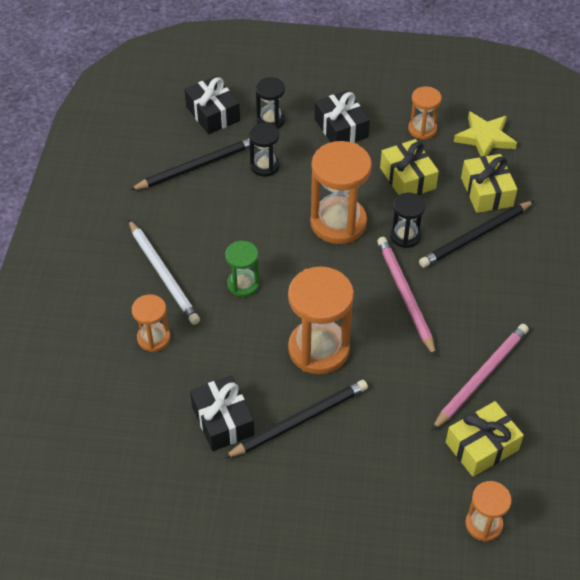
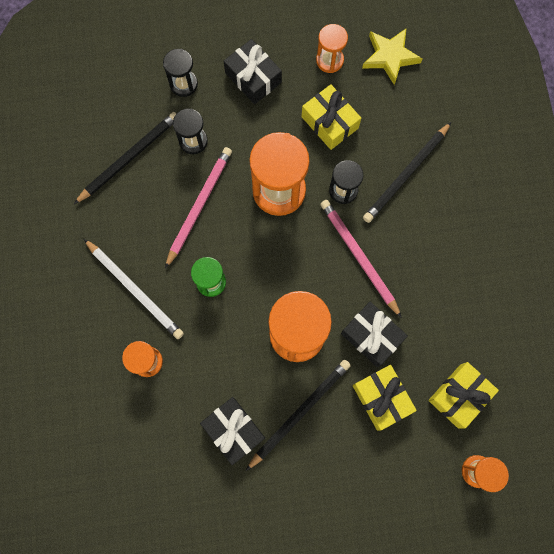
camera: 15 degrees left, 25 degrees up
black gift [184,76,240,134] -> black gift moved to [341,302,408,367]
pink pencil [432,324,529,430] -> pink pencil moved to [165,147,232,269]
yellow gift [461,154,517,213] -> yellow gift moved to [353,365,417,430]

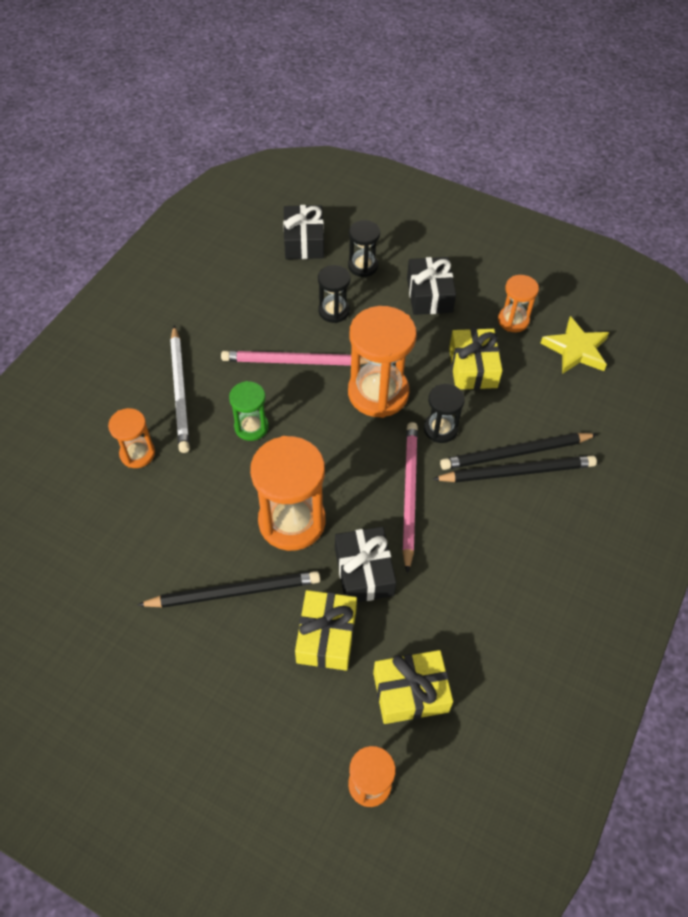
camera: 35 degrees right, 20 degrees down
black pencil [74,112,177,204] -> black pencil moved to [433,455,597,483]
pink pencil [165,147,232,269] -> pink pencil turned 150 degrees counterclockwise [221,351,369,366]
black gift [200,397,265,465] -> black gift moved to [283,205,324,259]

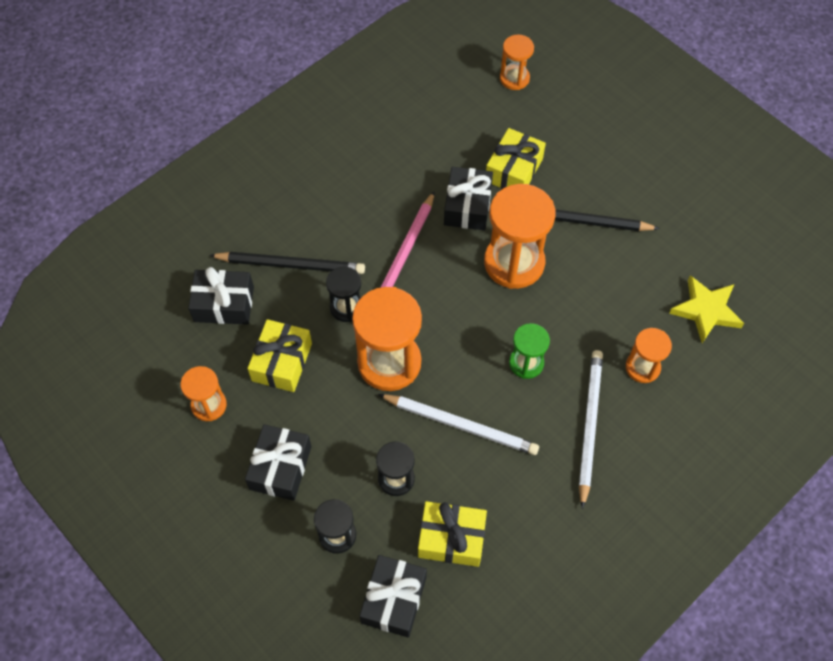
camera: 160 degrees left, 5 degrees up
pink pencil [221,351,369,366] -> white pencil [378,394,539,455]
yellow gift [373,650,453,724] -> yellow gift moved to [418,501,487,567]
black pencil [433,455,597,483] -> none
yellow star [540,316,609,374] -> yellow star moved to [669,275,744,343]
none -> black gift [188,267,254,325]

